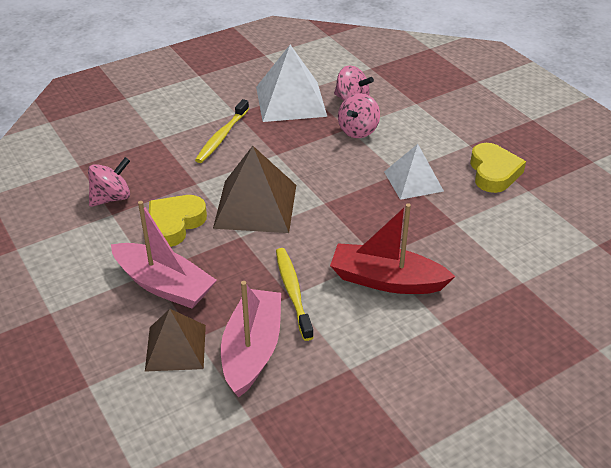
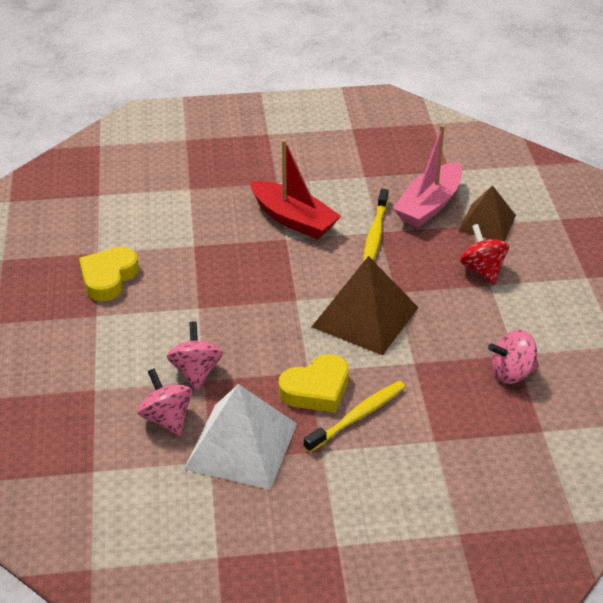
camera: 155 degrees left, 0 degrees up
pink boat [111,201,217,309] -> red spinning top [460,224,509,284]
yellow heart [149,195,207,247] -> yellow heart moved to [279,354,349,412]
pink spinning top [338,93,380,138] -> pink spinning top turned 60 degrees counterclockwise [167,322,223,390]
white pyramid [384,144,444,200] -> none

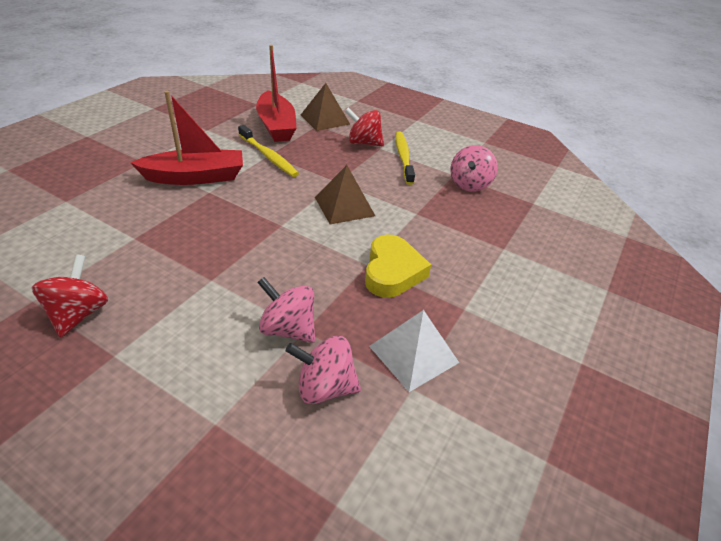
camera: 55 degrees left, 0 degrees up
yellow heart [79,247,139,301] -> red spinning top [32,254,108,338]
white pyramid [184,384,297,490] -> white pyramid [369,310,459,392], size x0.64
yellow toothbrush [304,381,405,453] -> yellow toothbrush moved to [395,131,415,185]
brown pyramid [312,256,419,355] -> brown pyramid [315,165,375,224], size x0.64
pink boat [393,125,462,228] -> red boat [256,45,296,142]

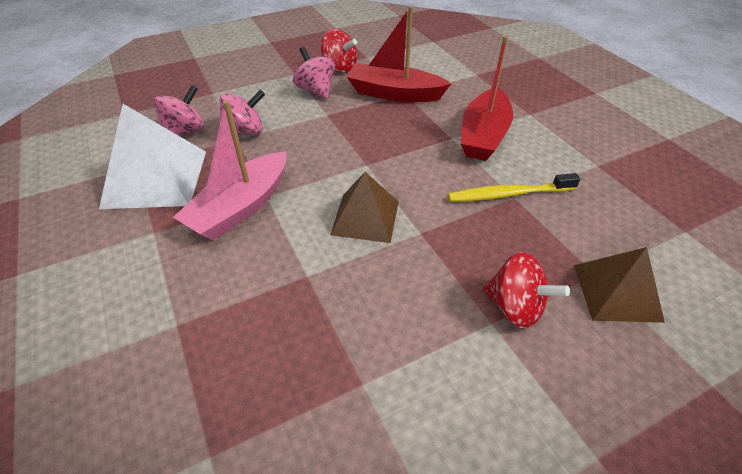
camera: 125 degrees right, 5 degrees up
red boat [256,45,296,142] -> red boat moved to [347,6,451,102]
red spinning top [345,107,384,146] -> red spinning top turned 75 degrees clockwise [483,252,570,328]
yellow heart [365,235,431,298] -> pink boat [173,100,286,241]
white pyramid [369,310,459,392] -> white pyramid [99,104,206,209], size x1.55
yellow toothbrush [395,131,415,185] -> none
pink spinning top [450,145,497,192] -> pink spinning top moved to [293,47,335,99]

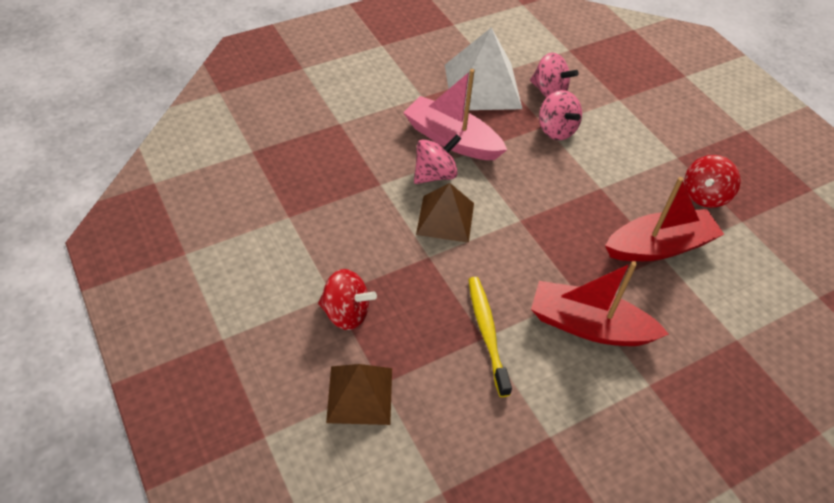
camera: 85 degrees right, 5 degrees up
pink spinning top [293,47,335,99] -> pink spinning top moved to [414,134,461,184]
red boat [347,6,451,102] -> red boat turned 60 degrees clockwise [605,177,724,261]
red spinning top [483,252,570,328] -> red spinning top turned 105 degrees counterclockwise [318,269,377,330]

